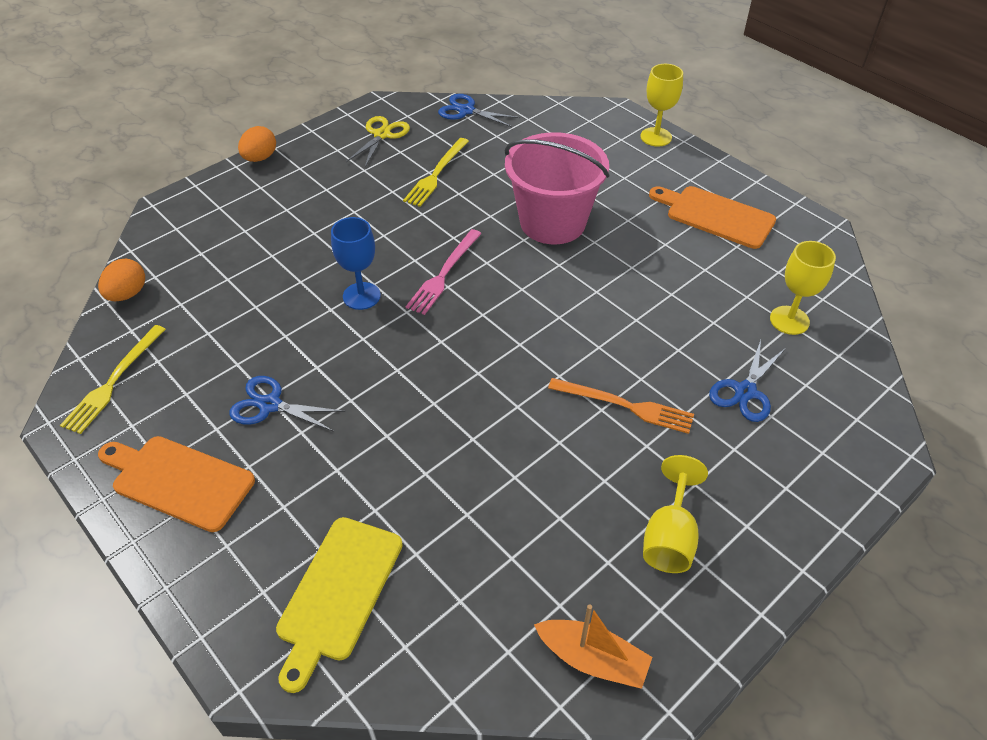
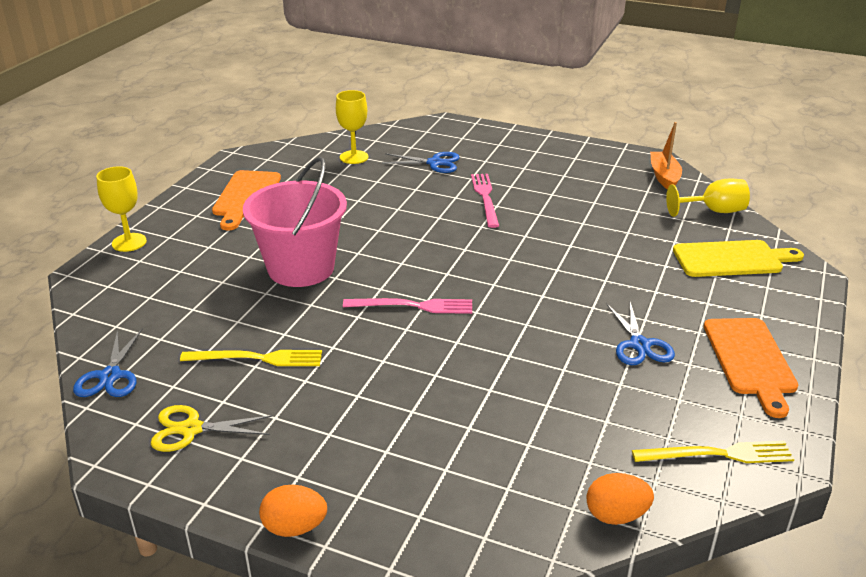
camera: 115 degrees left, 15 degrees down
blue goblet [331,217,381,310] -> none
orange fork [548,378,694,434] -> pink fork [471,174,499,228]
yellow goblet [643,455,708,573] -> yellow goblet moved to [666,179,750,217]

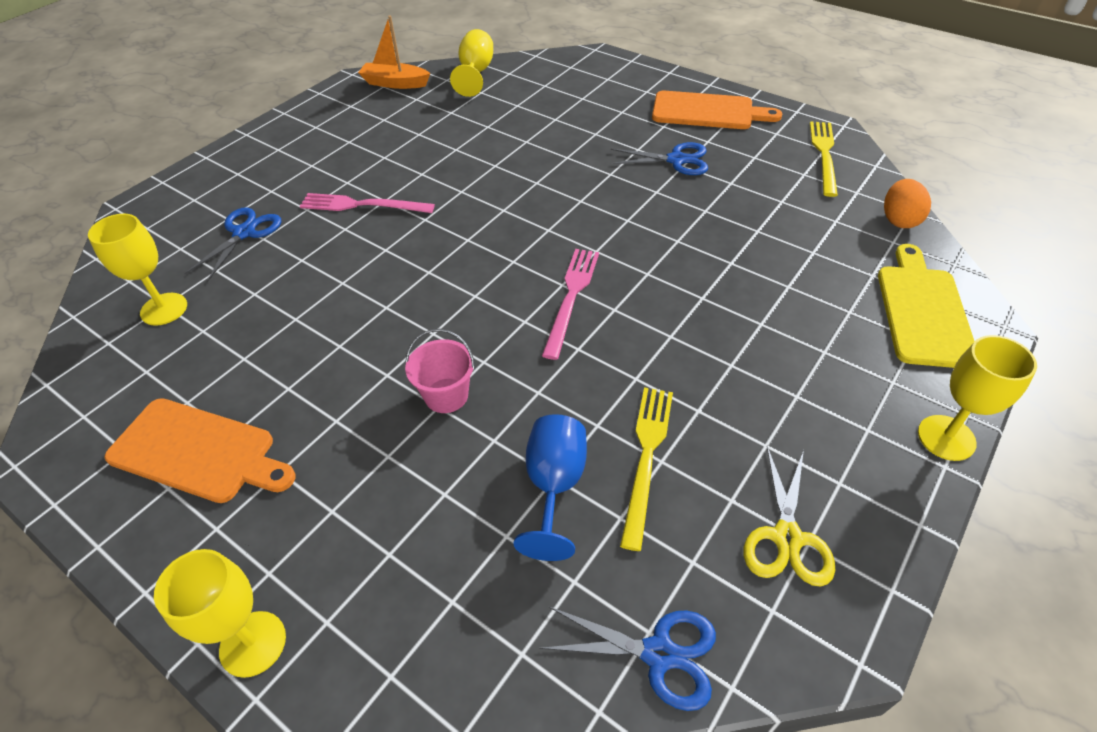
camera: 75 degrees left, 15 degrees up
pink bucket [243,157,347,287] -> pink bucket [405,329,475,413], size x0.46
orange egg [259,485,327,537] -> yellow goblet [918,335,1037,461]
yellow cutting board [673,240,804,277] -> yellow cutting board moved to [878,244,975,368]
none -> blue goblet [513,414,587,561]

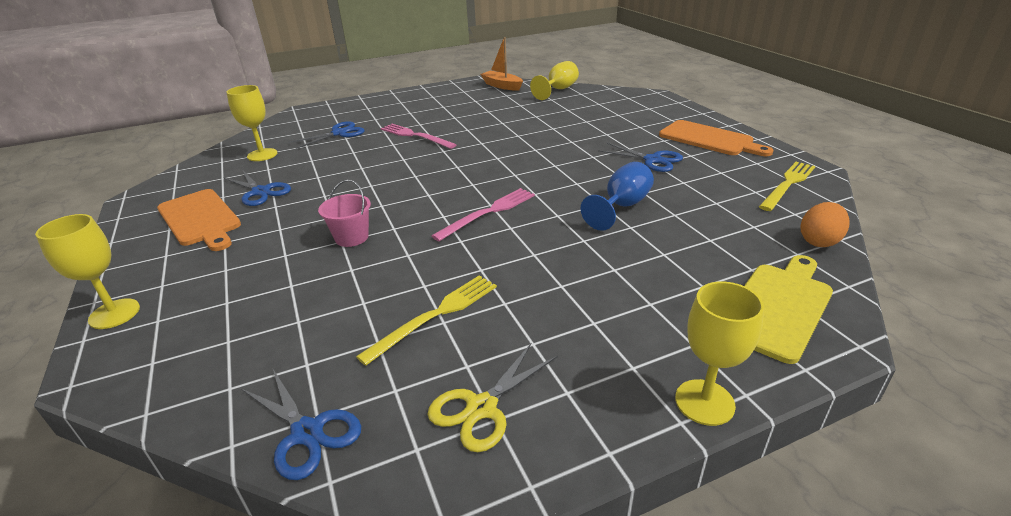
camera: 30 degrees right, 15 degrees down
blue goblet [513,414,587,561] -> blue goblet moved to [581,162,654,231]
none -> blue scissors [224,171,291,206]

